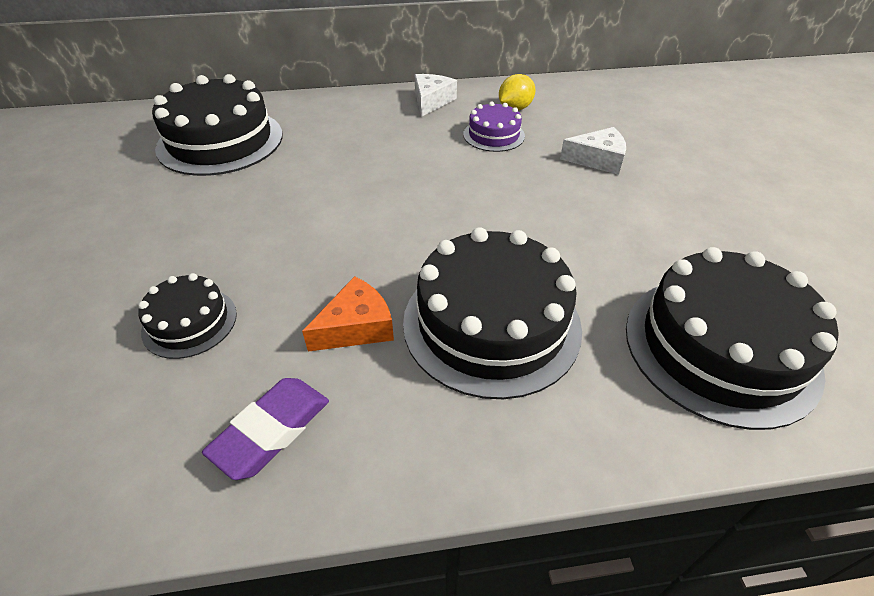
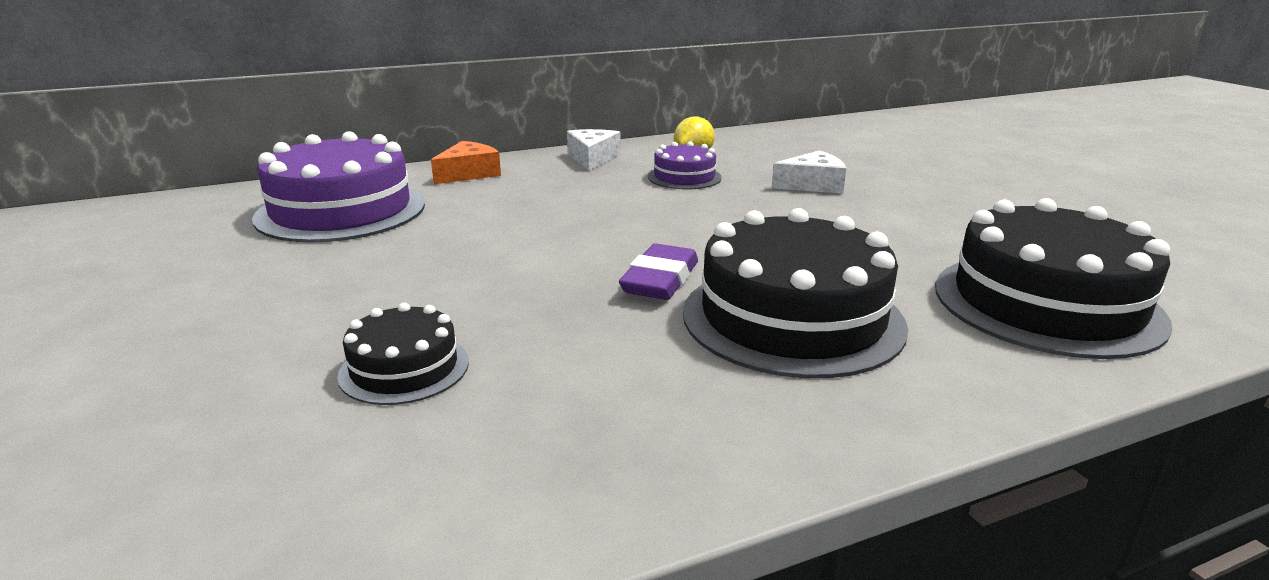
camera: 15 degrees left, 20 degrees down
black cake [152,74,283,176] -> purple cake [252,131,425,243]
purple eraser [202,378,329,480] -> purple eraser moved to [619,244,698,300]
orange cheese [302,276,394,352] -> orange cheese moved to [431,141,501,184]

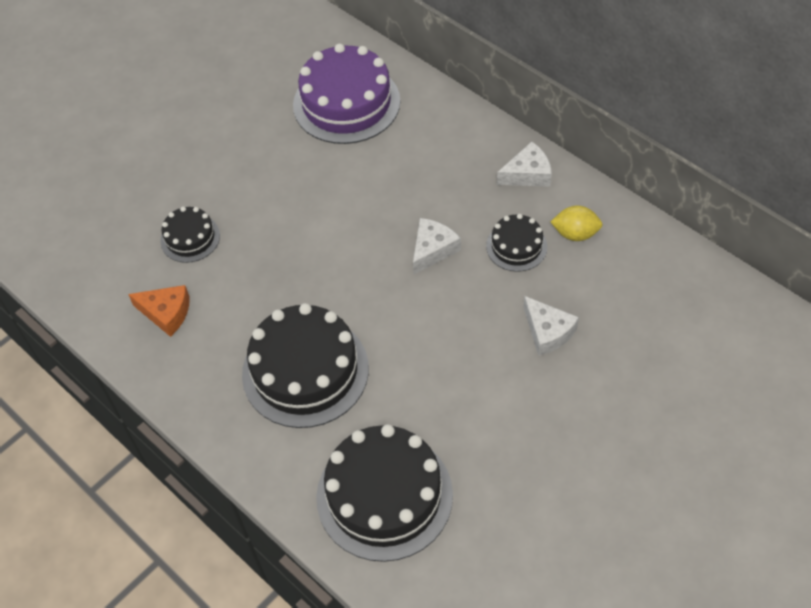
camera: 70 degrees right, 30 degrees up
orange cheese [431,141,501,184] -> orange cheese moved to [128,285,190,337]
purple eraser [619,244,698,300] -> none
purple cake [648,141,722,189] -> black cake [486,214,547,272]
none -> white cheese [413,218,461,274]

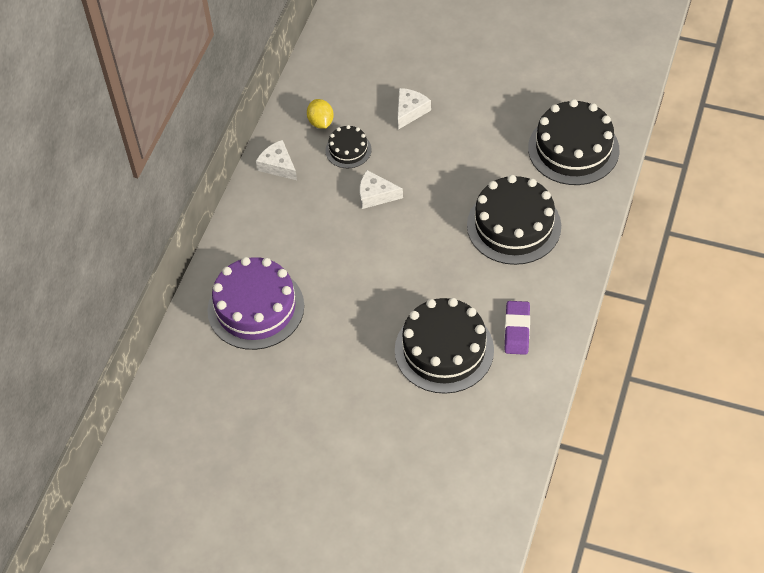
camera: 115 degrees left, 0 degrees up
orange cheese [128,285,190,337] -> purple eraser [504,301,530,355]
black cake [160,206,220,263] -> black cake [395,298,494,394], size x1.95

